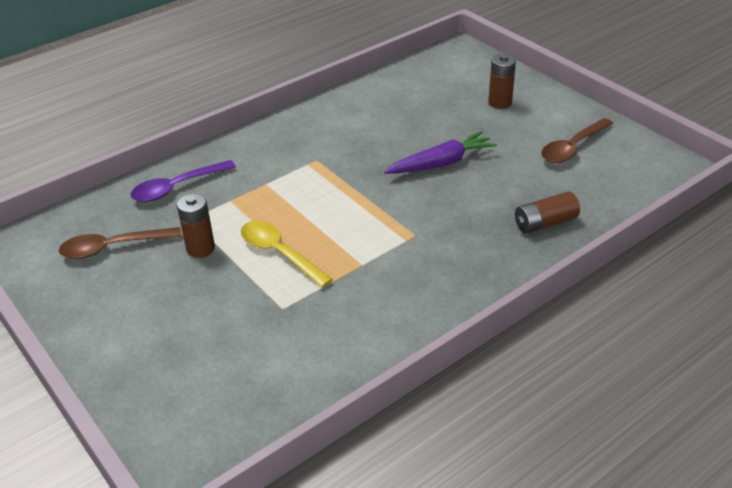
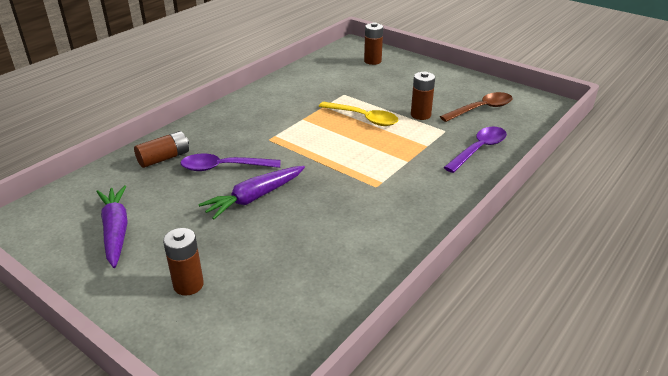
camera: 165 degrees right, 5 degrees down
brown spoon [541,118,614,163] -> purple carrot [96,185,128,268]
none -> purple spoon [181,153,281,171]
none -> brown battery [364,22,383,65]

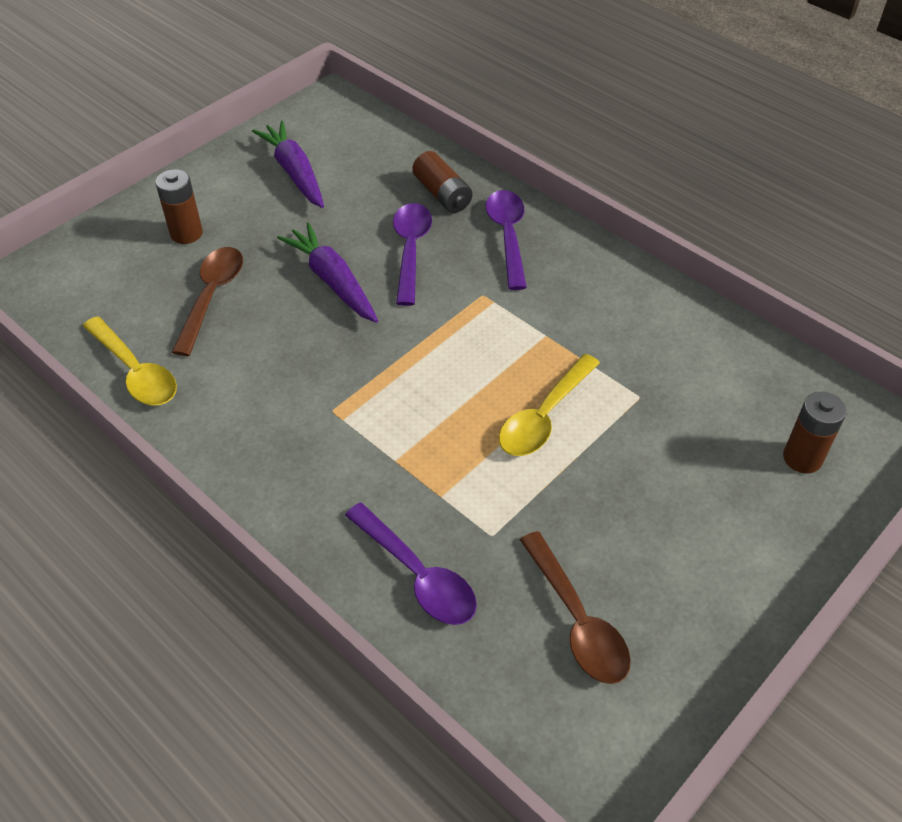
camera: 95 degrees right, 15 degrees up
purple carrot [96,185,128,268] -> purple carrot turned 105 degrees counterclockwise [252,121,324,208]
brown battery [411,72,435,120] -> none
none -> yellow spoon [83,316,177,406]
none -> brown spoon [172,247,243,356]
none -> purple spoon [486,190,527,290]

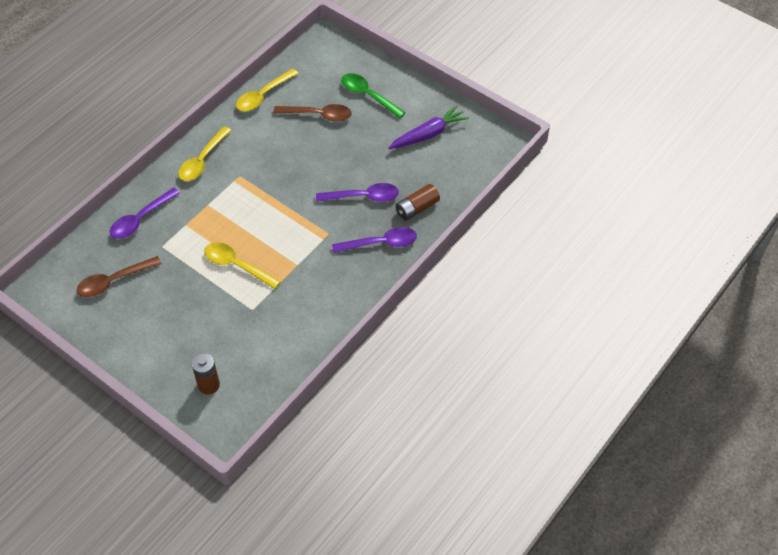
camera: 85 degrees right, 5 degrees up
brown battery [155,169,203,244] -> green spoon [341,73,405,118]
purple carrot [277,223,378,323] -> none
none -> yellow spoon [178,126,231,181]

